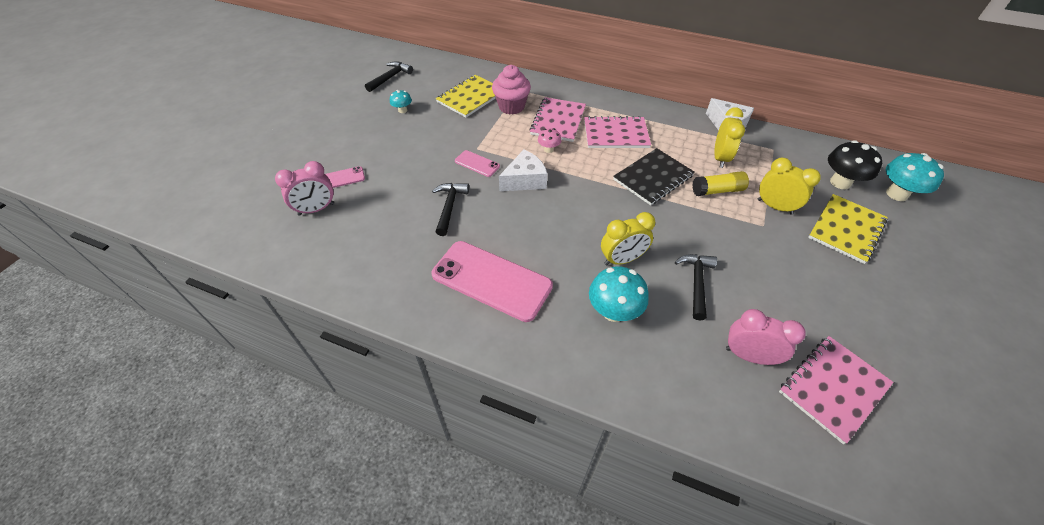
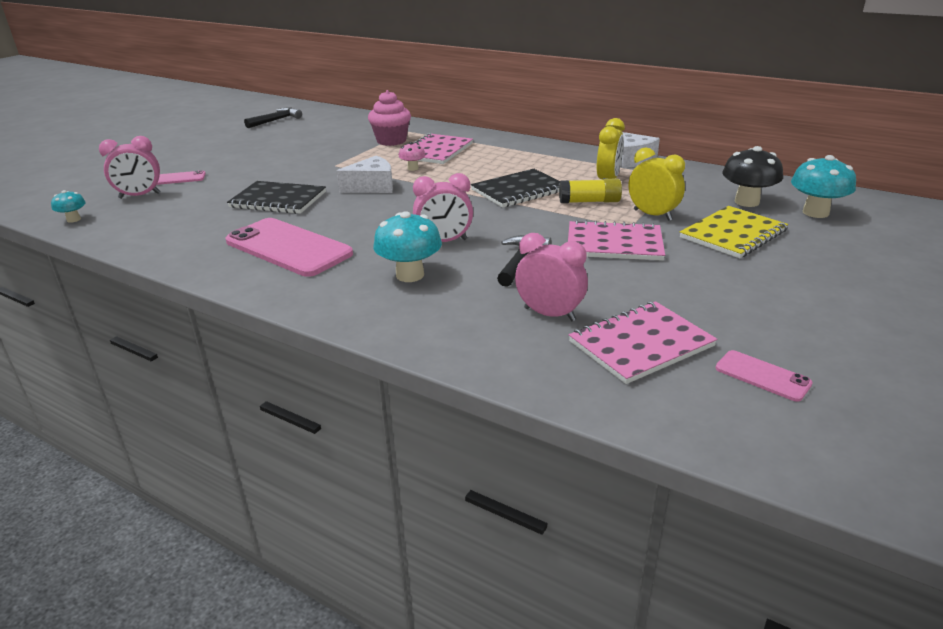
camera: 10 degrees right, 20 degrees down
turquoise mushroom [390,90,412,113] -> turquoise mushroom moved to [51,190,86,223]
black hammer [432,183,469,236] -> black notebook [227,181,326,214]
yellow notebook [436,75,496,117] -> none
pink phone [455,150,500,177] -> pink phone moved to [715,350,813,402]
pink notebook [584,116,651,148] -> pink notebook moved to [568,220,665,261]
yellow clock [601,212,655,265] -> pink clock [413,173,473,242]

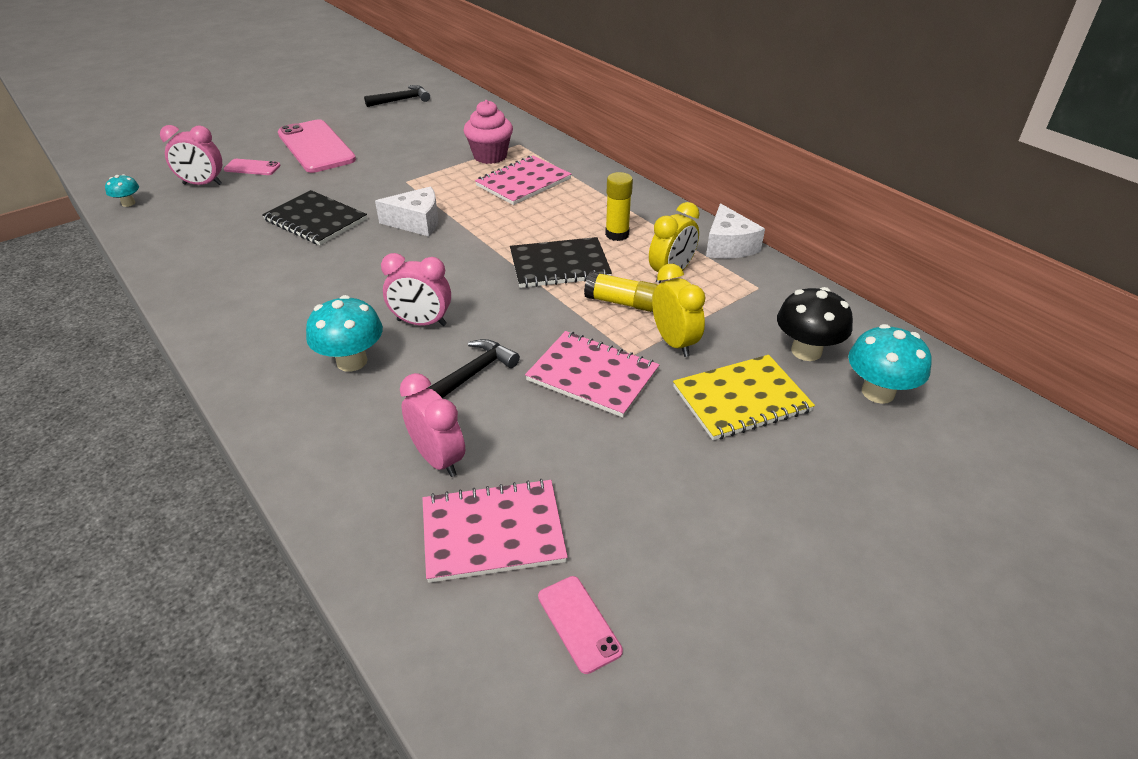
camera: 20 degrees right, 10 degrees up
pink phone [226,218,353,277] -> pink phone moved to [278,119,356,173]
pink mushroom [399,142,425,171] -> none
none -> yellow glue stick [605,172,633,241]

